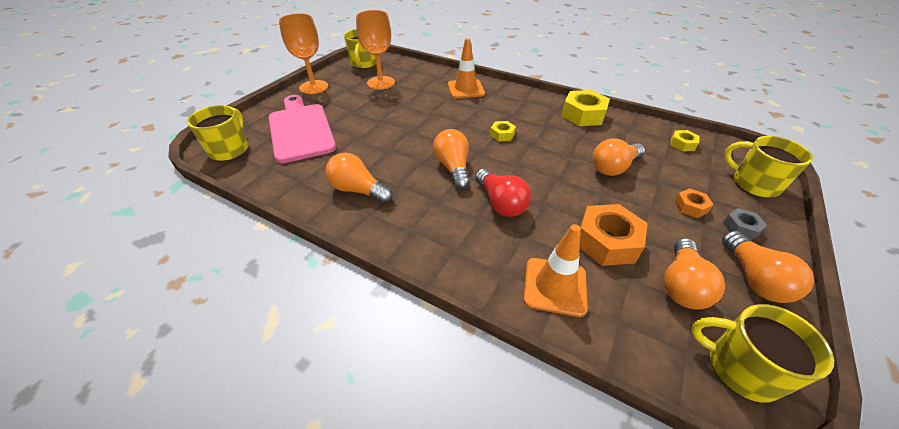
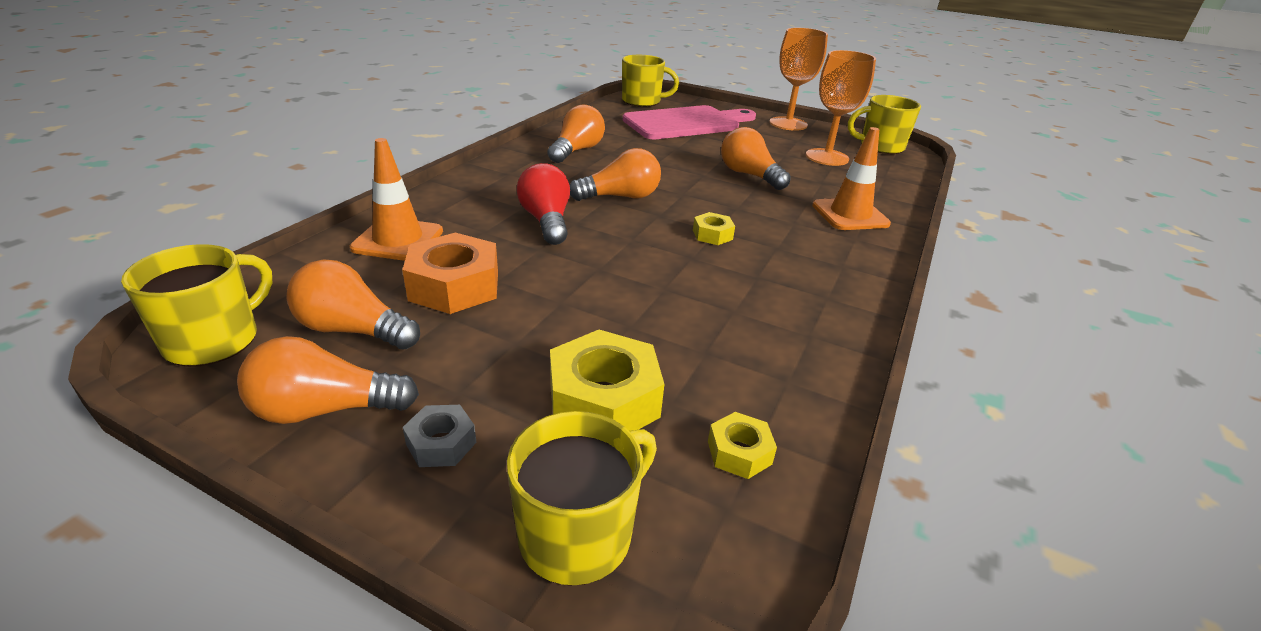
camera: 85 degrees right, 10 degrees down
red light bulb [475,169,531,217] -> red light bulb turned 105 degrees clockwise [517,163,570,245]
yellow nut [562,90,610,126] -> yellow nut moved to [550,330,664,431]
orange light bulb [593,138,645,176] -> orange light bulb moved to [721,127,791,190]
orange nut [674,188,713,218] -> none

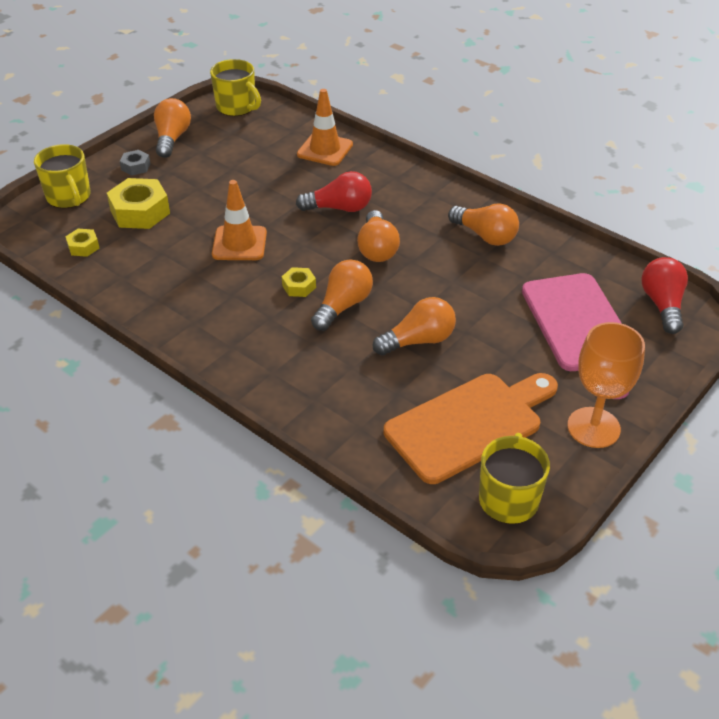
camera: 105 degrees right, 10 degrees up
orange light bulb [287,259,420,349] -> orange light bulb moved to [311,259,373,331]
orange nut [402,233,498,314] -> none
yellow mug [622,55,679,107] -> red light bulb [641,257,688,334]
orange goblet [806,50,876,166] -> orange cutting board [384,373,558,484]
orange traffic cone [812,127,891,230] -> orange traffic cone moved to [212,180,267,260]

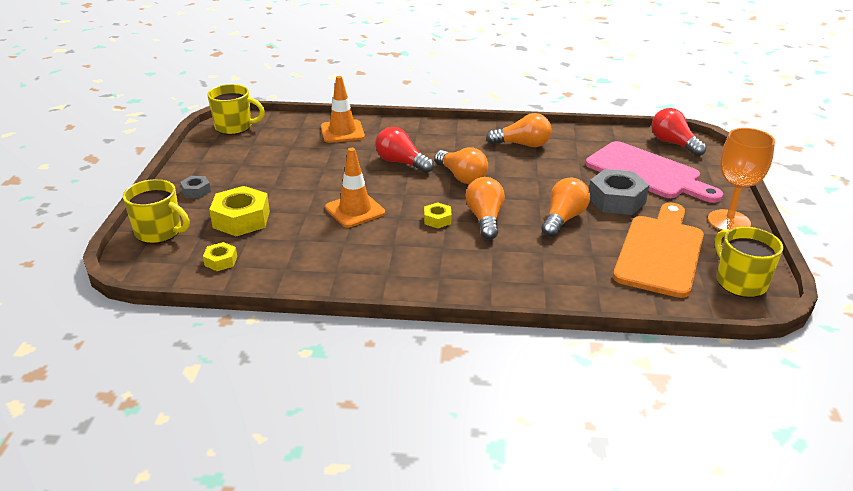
camera: 35 degrees left, 10 degrees down
orange light bulb [154,98,191,158] -> none
red light bulb [296,171,372,212] -> red light bulb turned 105 degrees counterclockwise [376,127,434,173]
none -> grey nut [589,169,649,215]

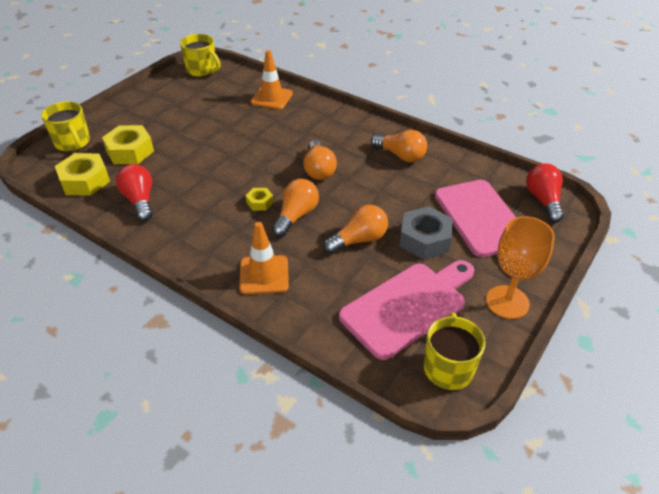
camera: 30 degrees right, 10 degrees up
grey nut [180,176,211,198] -> none
yellow nut [203,242,237,271] -> yellow nut [55,153,110,196], size x1.93
orange traffic cone [325,148,385,227] -> orange traffic cone moved to [239,222,289,295]
red light bulb [376,127,434,173] -> red light bulb moved to [116,164,153,221]
orange cutting board [613,203,704,298] -> pink cutting board [339,260,474,360]

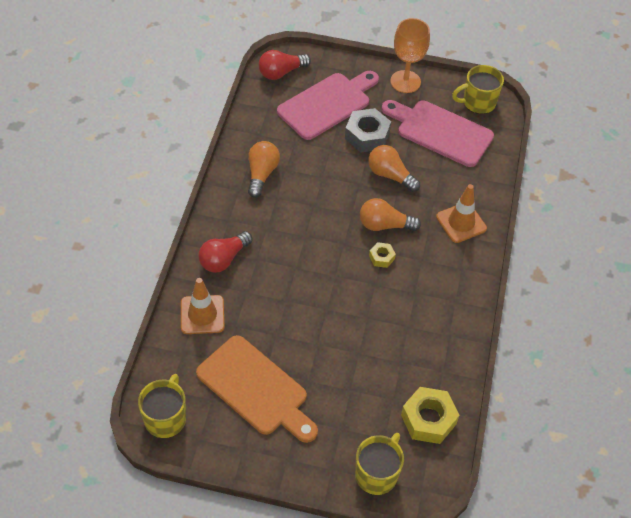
camera: 115 degrees left, 10 degrees up
yellow nut [102,125,154,164] -> none
red light bulb [116,164,153,221] -> red light bulb moved to [199,231,252,273]
orange light bulb [303,140,337,180] -> none
none -> orange cutting board [196,335,318,443]

